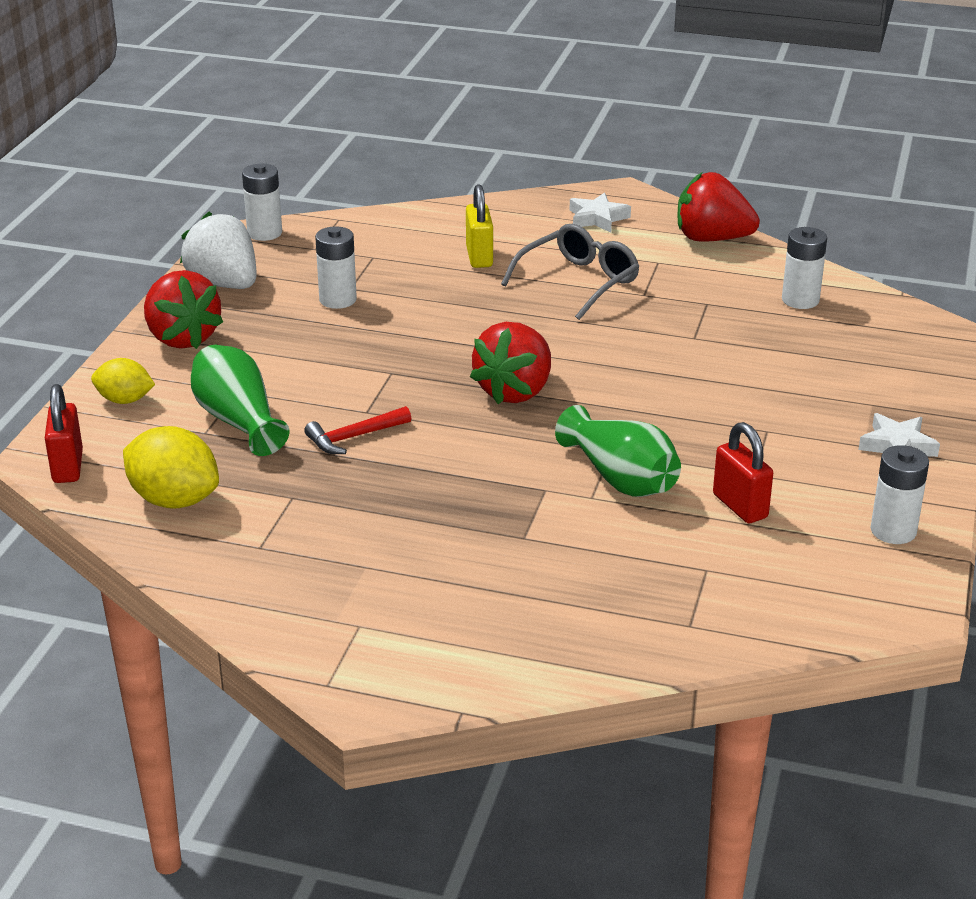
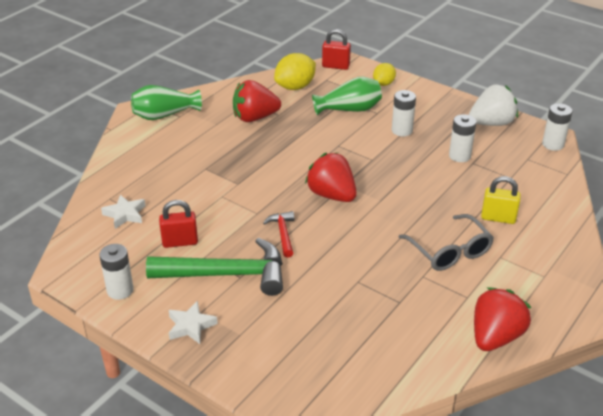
camera: 110 degrees right, 5 degrees up
red strawberry [144,270,223,349] -> red strawberry moved to [233,80,281,122]
red hammer [304,406,411,454] -> red hammer moved to [263,211,294,258]
green vase [555,405,681,497] -> green vase moved to [131,85,202,120]
white star [569,192,631,233] -> white star moved to [101,195,146,229]
white battery [782,227,827,309] -> white battery moved to [392,90,416,136]
none -> green hammer [146,238,283,296]

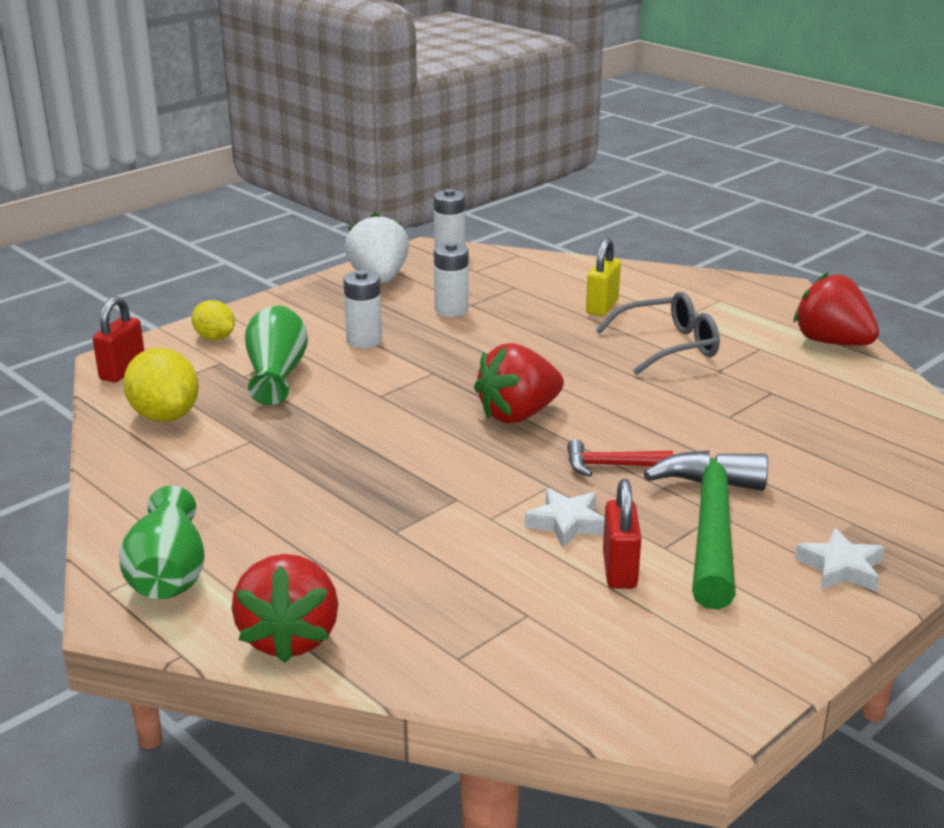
camera: 80 degrees left, 10 degrees down
white battery [99,244,134,300] -> none
white star [101,195,146,229] -> white star moved to [525,488,605,548]
red strawberry [233,80,281,122] -> red strawberry moved to [231,554,338,663]

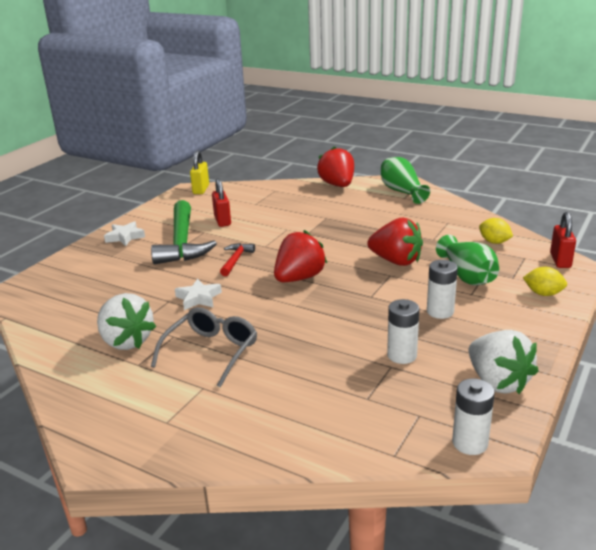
camera: 165 degrees right, 0 degrees up
yellow lemon [123,348,199,422] -> yellow lemon [479,218,513,244], size x0.62
white star [525,488,605,548] -> white star moved to [175,279,222,310]
red hammer [567,439,673,477] -> red hammer turned 60 degrees counterclockwise [220,243,255,276]
yellow padlock [586,238,621,316] -> yellow padlock moved to [190,150,209,194]
grey glasses [596,292,720,375] -> grey glasses turned 150 degrees clockwise [151,307,257,388]
red strawberry [794,272,879,346] -> red strawberry moved to [367,218,423,266]
none -> white strawberry [97,293,156,350]

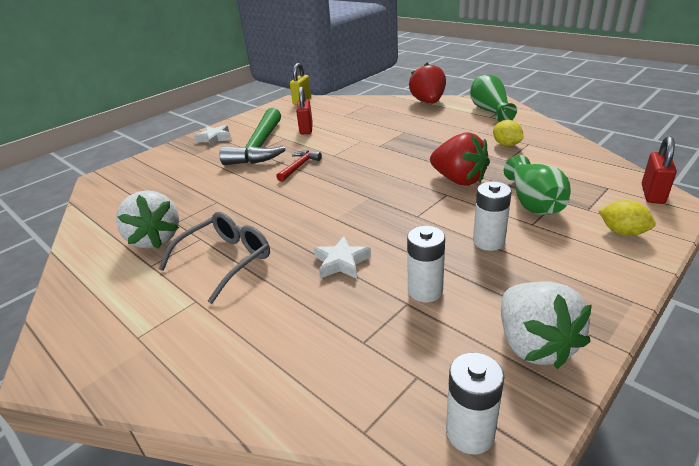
camera: 15 degrees right, 5 degrees up
white star [175,279,222,310] -> white star moved to [314,236,371,279]
red strawberry [274,230,327,282] -> none
yellow lemon [479,218,513,244] -> yellow lemon moved to [493,120,524,146]

